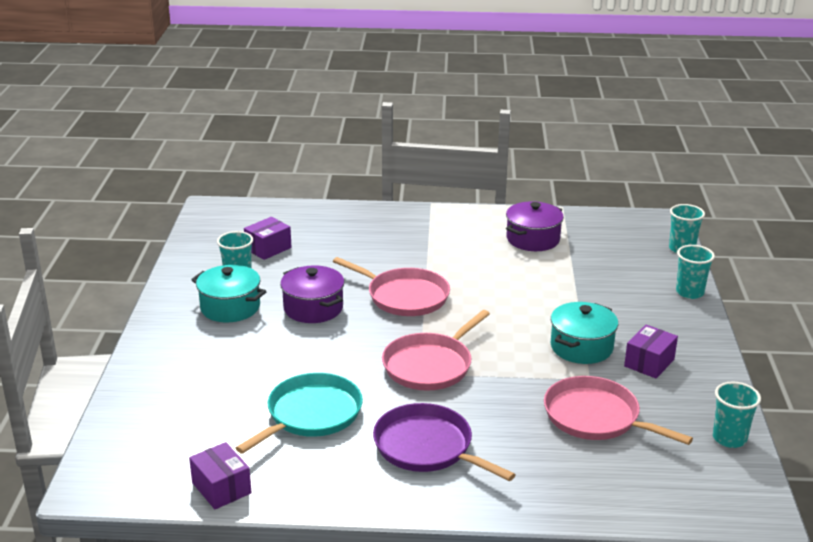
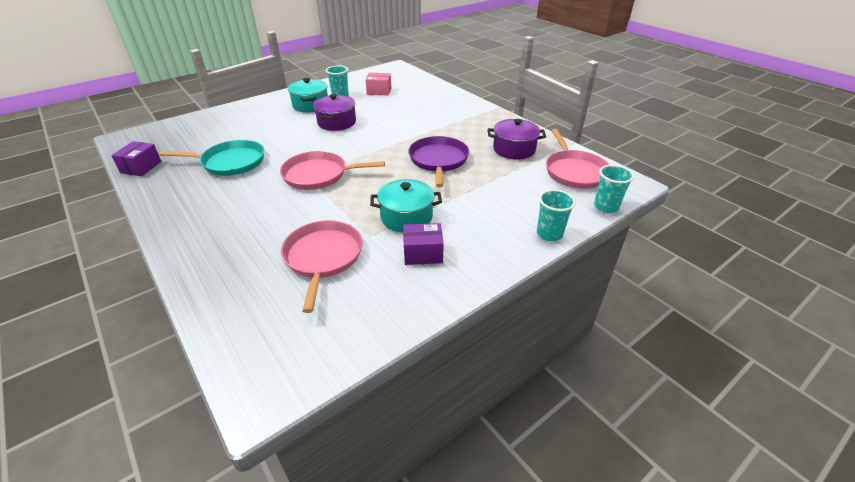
camera: 50 degrees right, 10 degrees up
purple box [244,217,291,260] -> pink box [365,73,391,95]
pink pan [333,257,450,316] -> pink pan moved to [546,129,610,189]
purple pan [373,403,516,481] -> purple pan moved to [408,136,469,187]
turquoise cup [713,381,761,448] -> none

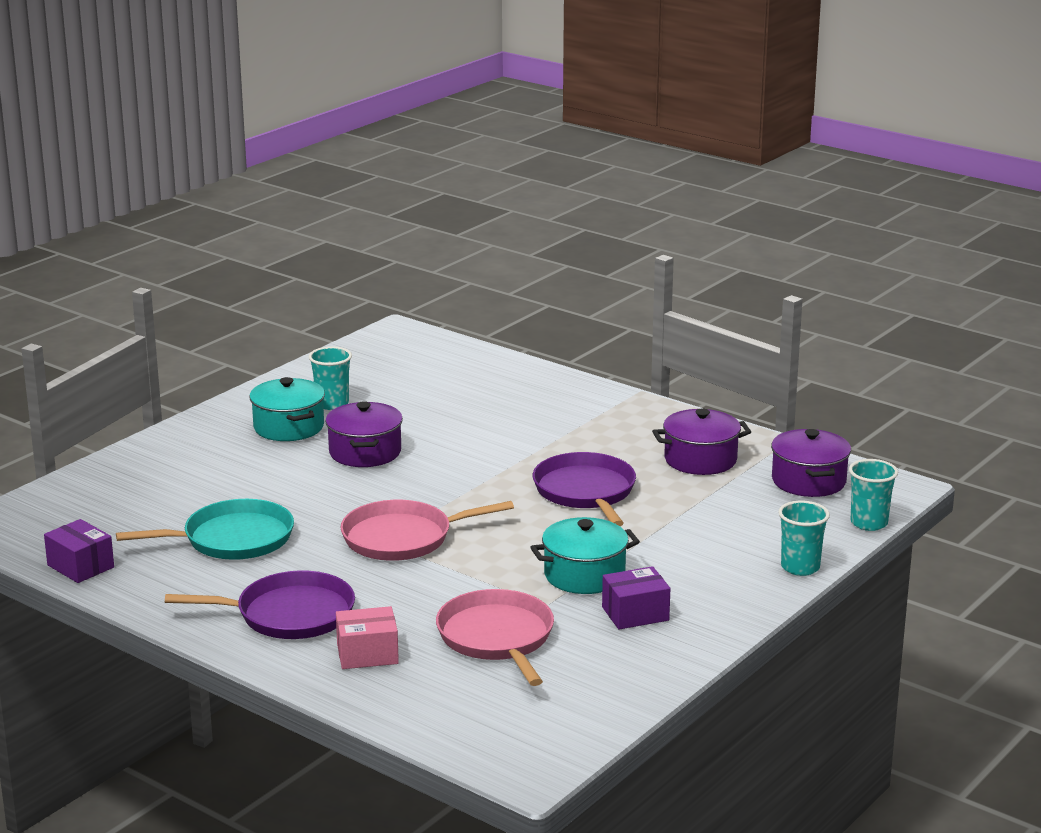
camera: 15 degrees left, 15 degrees down
purple box [111,141,161,176] -> purple box turned 45 degrees counterclockwise [44,519,114,583]
pink box [365,73,391,95] -> pink box moved to [336,606,399,669]
pink pan [546,129,610,189] -> purple pot [771,429,851,497]
none -> purple pan [165,570,355,639]

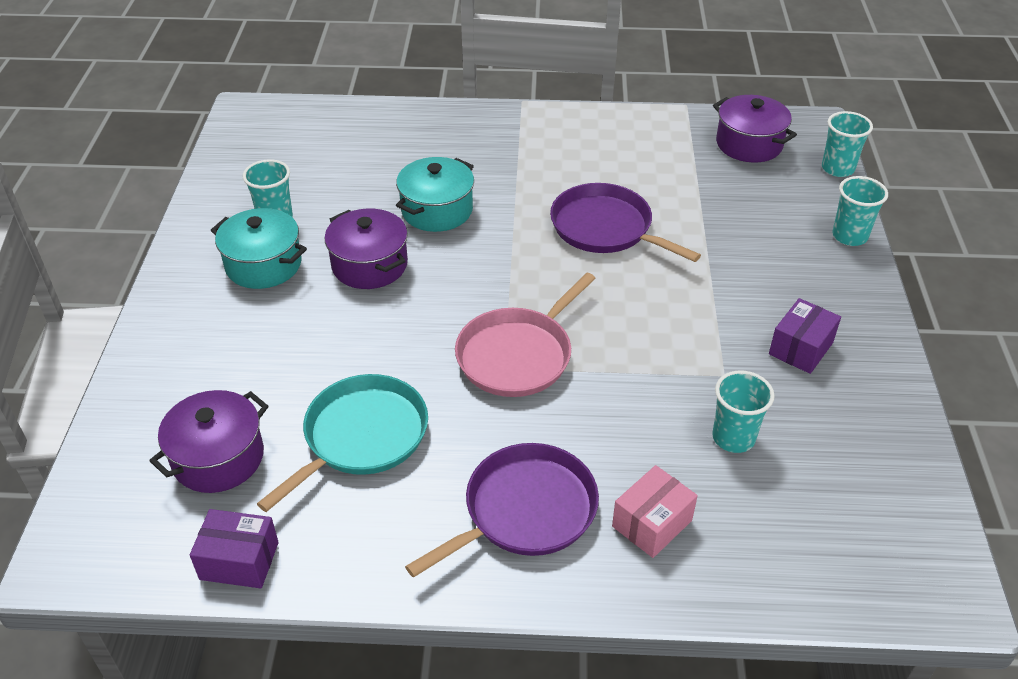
camera: 35 degrees left, 20 degrees up
pink pan [436,589,554,686] -> turquoise cup [712,370,775,453]
turquoise pot [530,517,640,594] -> turquoise pot moved to [396,157,474,232]
purple pot [652,408,751,475] -> purple pot moved to [149,390,269,493]

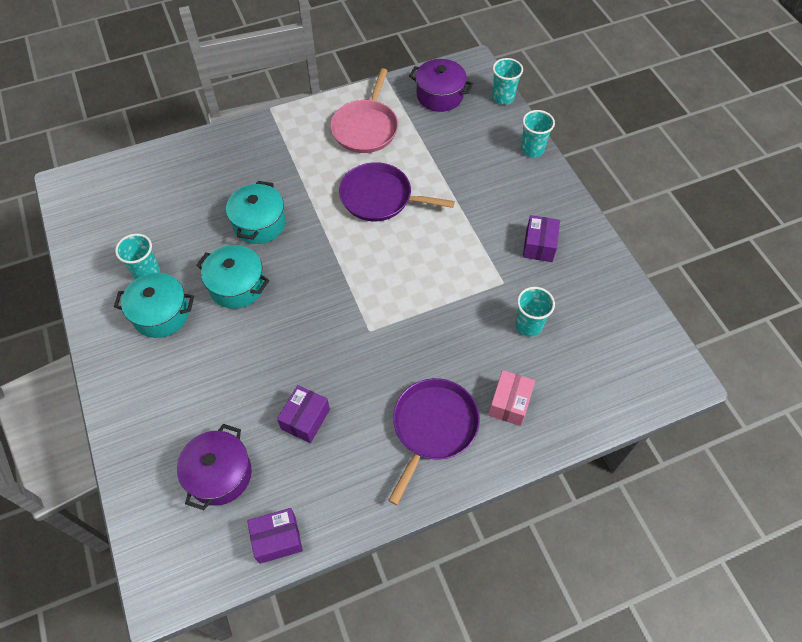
camera: 25 degrees left, 15 degrees up
turquoise pan [257,374,428,512] -> purple box [277,385,330,443]
purple pot [324,209,408,289] -> turquoise pot [196,245,269,309]
pink pan [455,273,596,397] -> pink pan moved to [330,68,398,153]

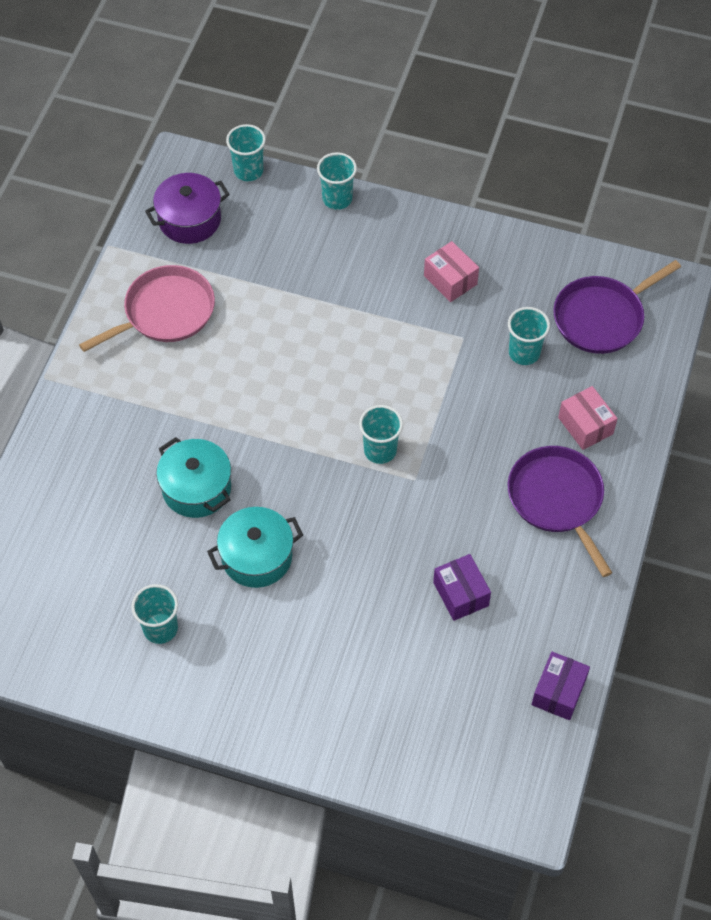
camera: 50 degrees left, 0 degrees up
turquoise pot [114,273,194,338] -> none
purple pot [177,424,252,510] -> none
pink pan [330,68,398,153] -> pink pan turned 90 degrees counterclockwise [79,265,215,352]
purple pan [339,162,455,221] -> purple pan moved to [553,260,681,354]
purple box [523,215,560,262] -> pink box [424,241,479,302]
none -> turquoise cup [359,405,403,464]

